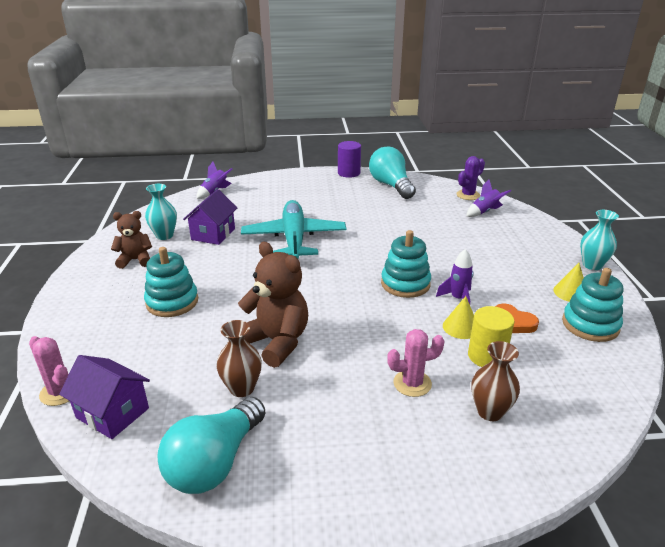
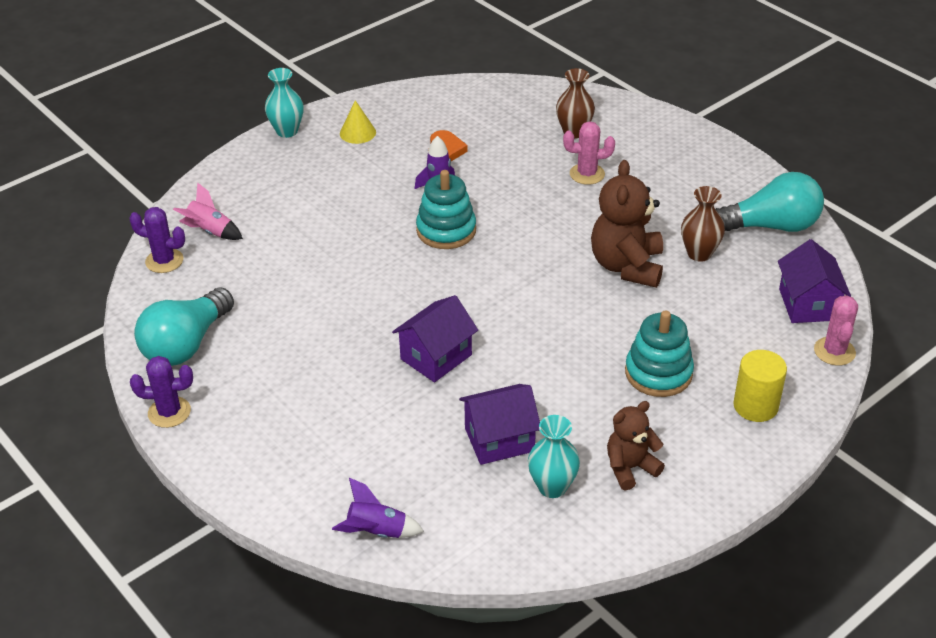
camera: 125 degrees left, 10 degrees up
brown teddy bear [111,211,152,269] -> brown teddy bear turned 105 degrees clockwise [607,401,665,490]
turquoise plane [241,200,346,259] -> purple house [392,295,478,382]
purple cylinder [338,141,361,178] -> purple cactus [130,356,193,428]
pink cactus [387,329,445,397] -> pink cactus turned 45 degrees counterclockwise [563,121,615,185]
yellow cone [443,296,474,339] -> none
purple rocket [466,180,511,217] -> pink rocket [173,182,243,240]
yellow cylinder [468,306,514,367] -> yellow cylinder moved to [733,350,787,422]
turquoise stacking toy [562,268,624,342] -> none

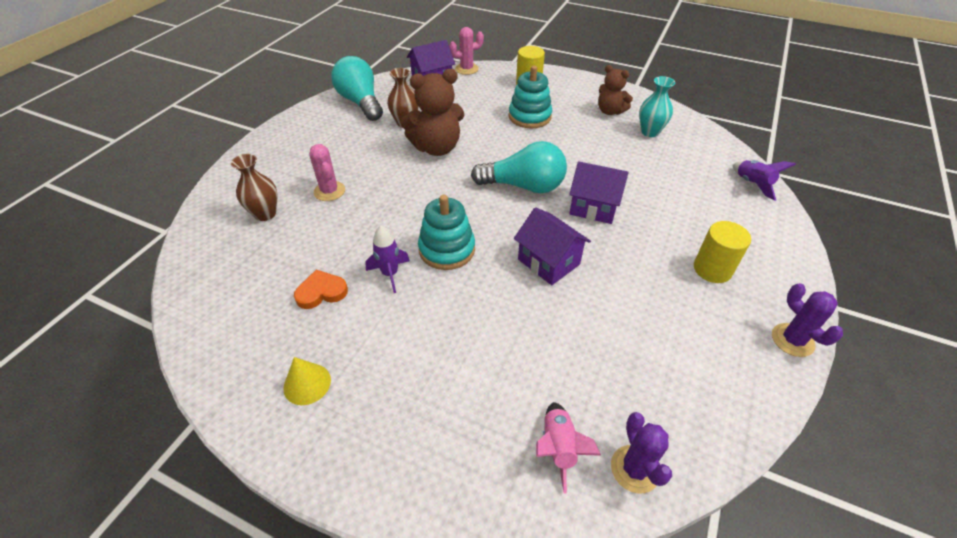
camera: 115 degrees left, 5 degrees up
turquoise light bulb [134,287,234,366] -> turquoise light bulb moved to [471,141,567,193]
turquoise vase [265,68,304,138] -> none
purple house [459,384,540,465] -> purple house moved to [514,207,591,285]
none -> yellow cylinder [694,221,751,283]

